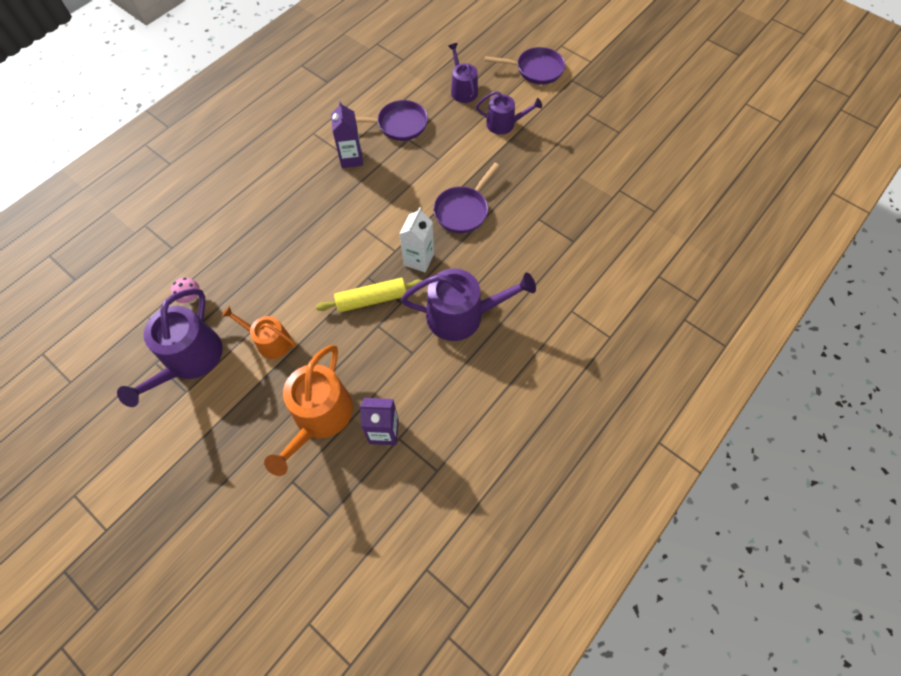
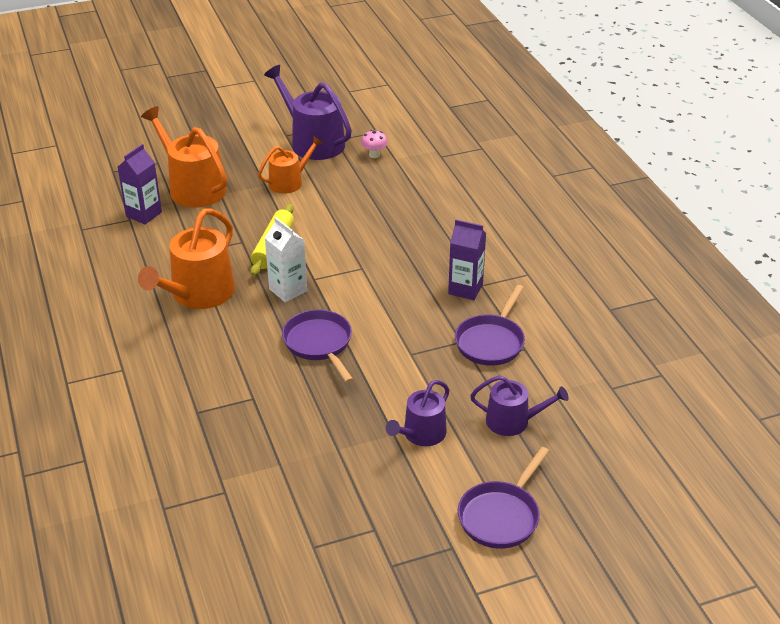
camera: 120 degrees right, 25 degrees down
purple watering can [401,268,536,341] -> orange watering can [138,208,235,309]

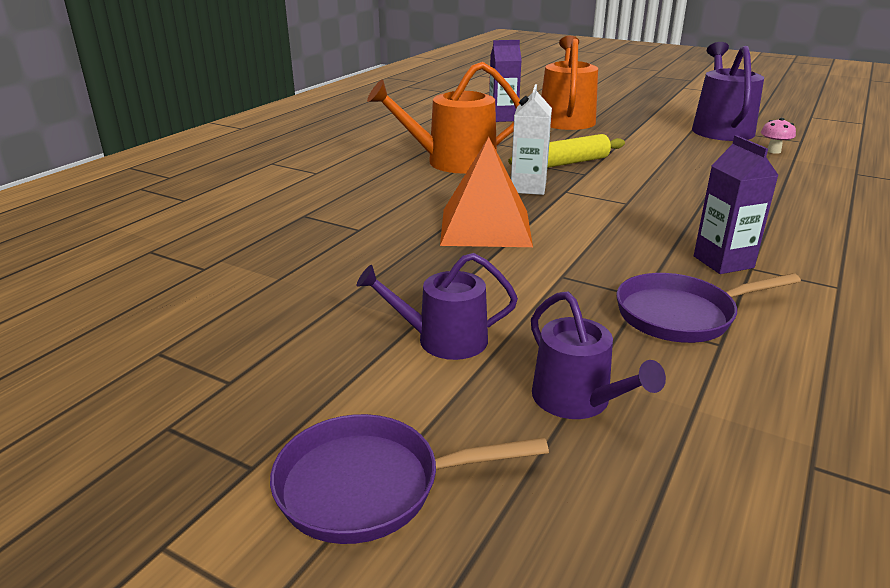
camera: 50 degrees right, 10 degrees down
orange watering can [258,136,322,194] -> none
purple pan [282,310,354,383] -> orange pyramid [440,137,533,247]

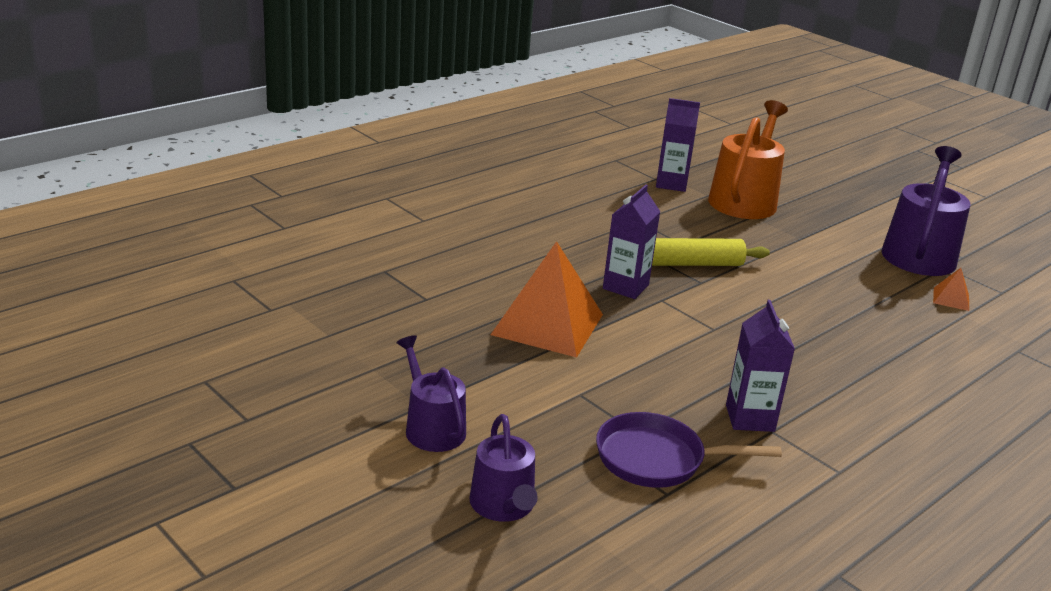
camera: 15 degrees right, 0 degrees up
purple pan [270,414,549,544] -> none
purple watering can [357,253,518,360] -> purple watering can turned 45 degrees clockwise [396,335,466,452]
orange watering can [367,62,520,174] -> none
white carton [511,84,552,195] -> purple carton [603,185,661,299]
pink mushroom [761,118,796,154] -> orange pyramid [933,268,969,311]

